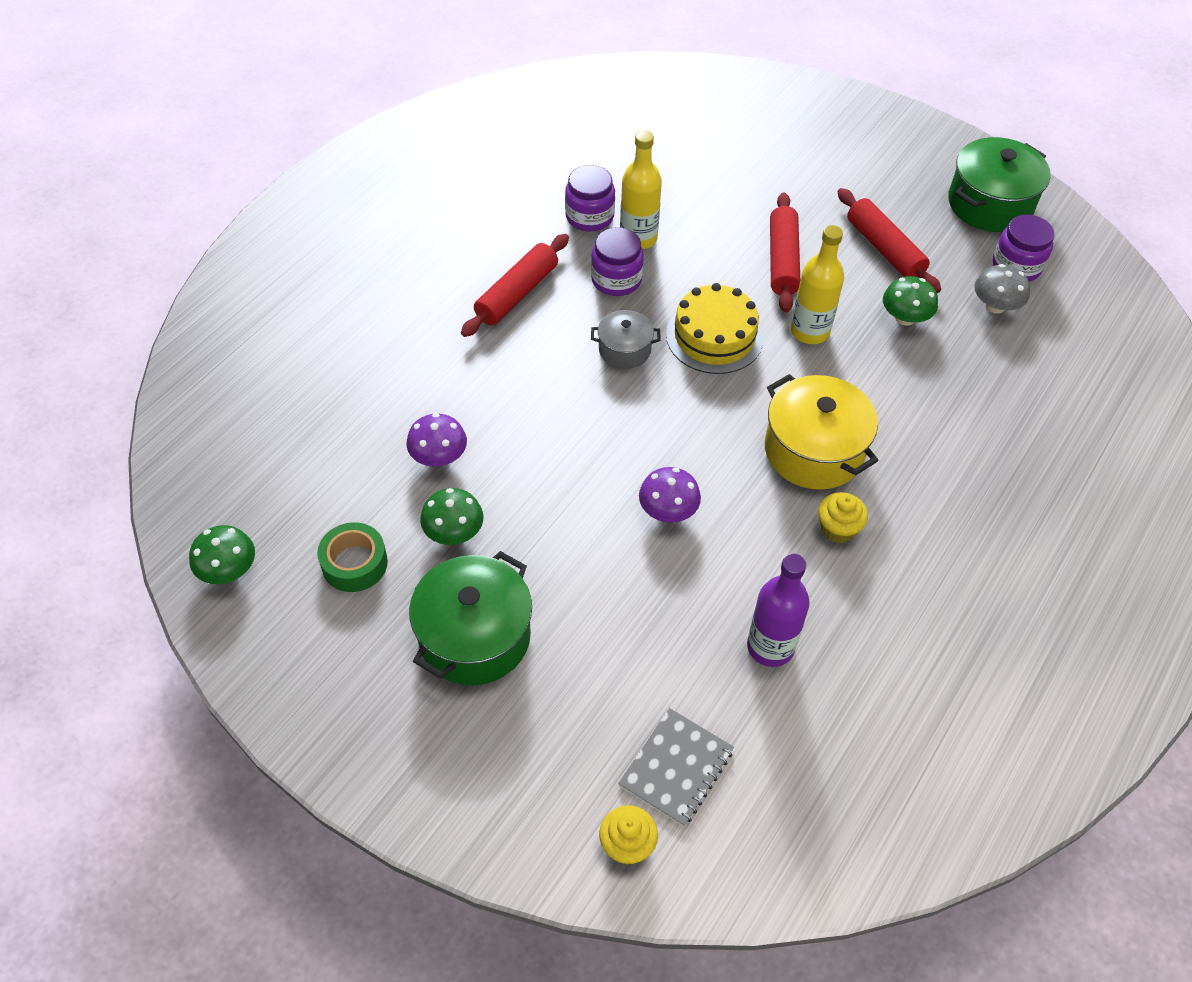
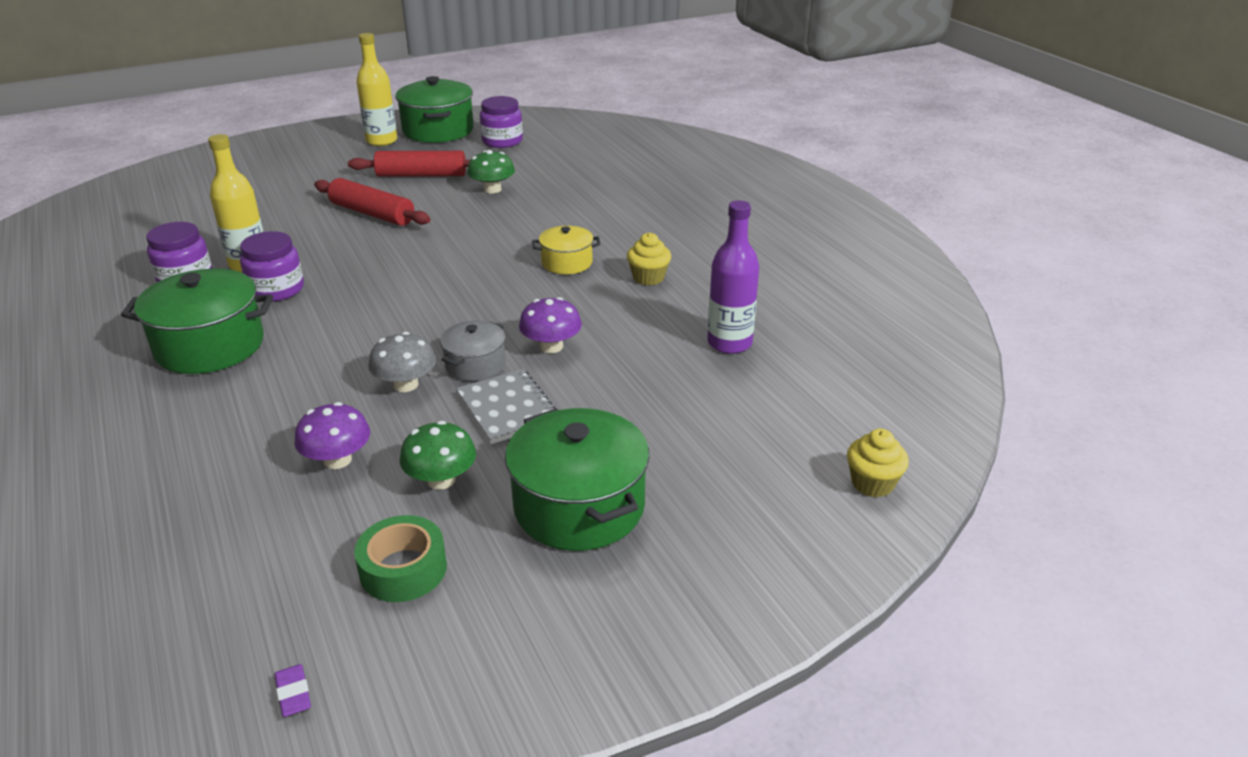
camera: 60 degrees left, 20 degrees down
green mushroom [189,525,255,584] -> purple eraser [274,664,311,717]
red rolling pin [461,234,569,337] -> green pot [121,269,273,374]
grey pot [591,310,661,369] -> grey pot moved to [440,321,506,381]
grey notebook [618,708,734,827] -> grey notebook moved to [456,369,556,444]
yellow cake [666,283,764,374] -> none
yellow pot [765,374,878,490] -> yellow pot [532,226,600,274], size x0.56
yellow bottle [790,225,844,344] -> yellow bottle moved to [356,33,397,146]
grey mushroom [974,264,1030,314] -> grey mushroom moved to [368,332,436,392]

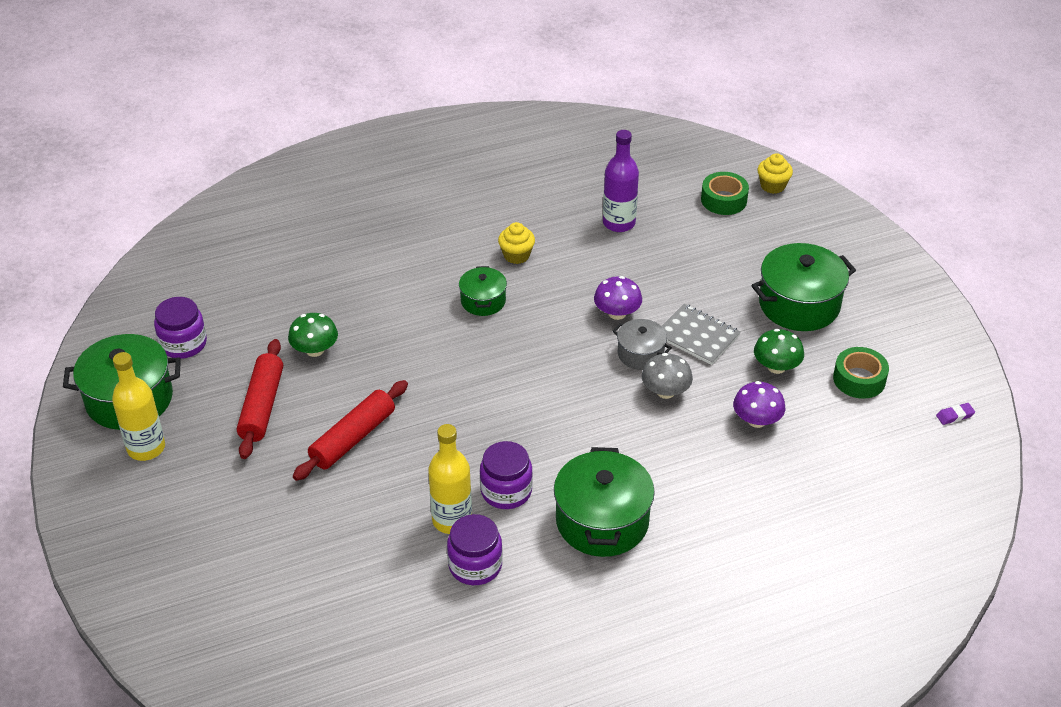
camera: 85 degrees left, 10 degrees up
grey notebook [456,369,556,444] -> grey notebook turned 60 degrees clockwise [662,304,741,365]
yellow pot [532,226,600,274] -> green pot [459,266,507,316]
none -> green tape [701,172,749,215]

